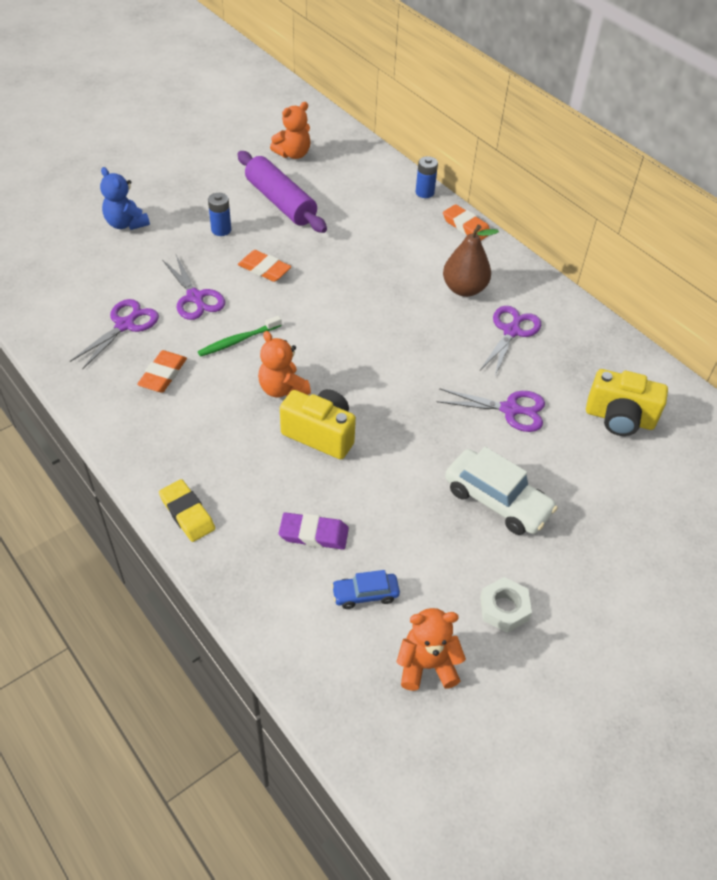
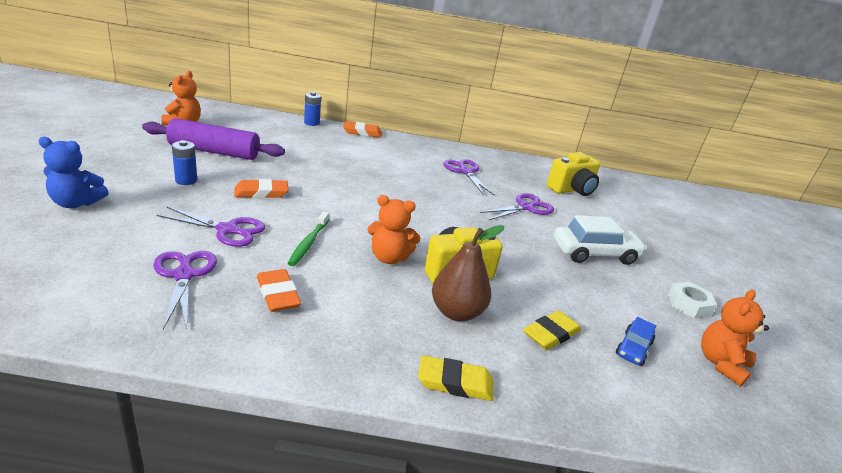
camera: 50 degrees left, 20 degrees down
purple eraser [279,512,349,550] -> yellow eraser [523,310,581,350]
brown pear [443,225,499,297] -> brown pear moved to [432,225,504,321]

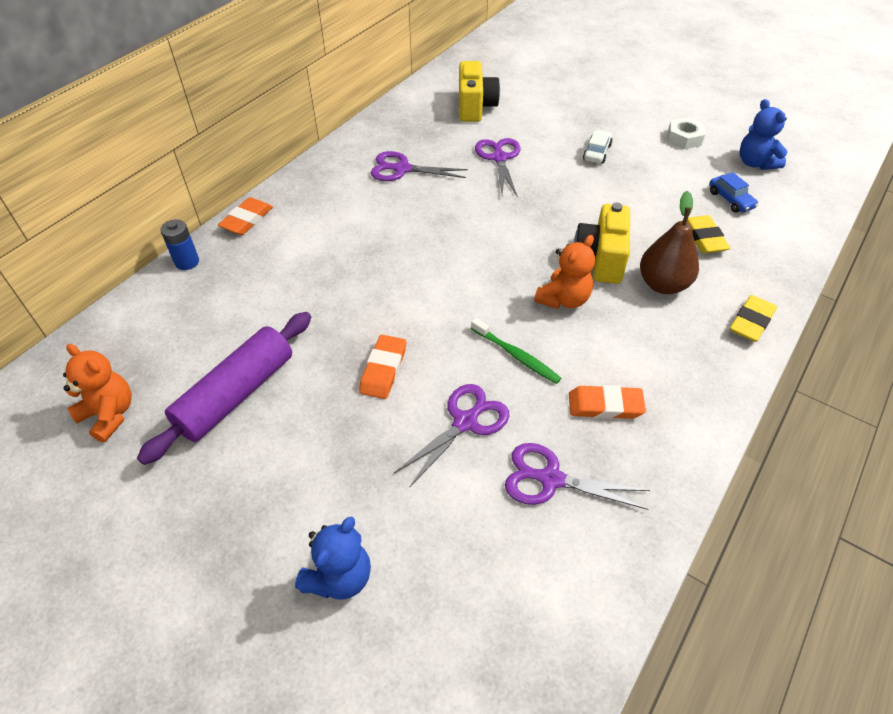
camera: 55 degrees left, 20 degrees up
blue battery [172,140,197,185] -> none
white car [554,215,647,265] -> white car [583,130,612,164], size x0.55
orange teddy bear [701,289,769,386] -> blue teddy bear [740,99,788,170]

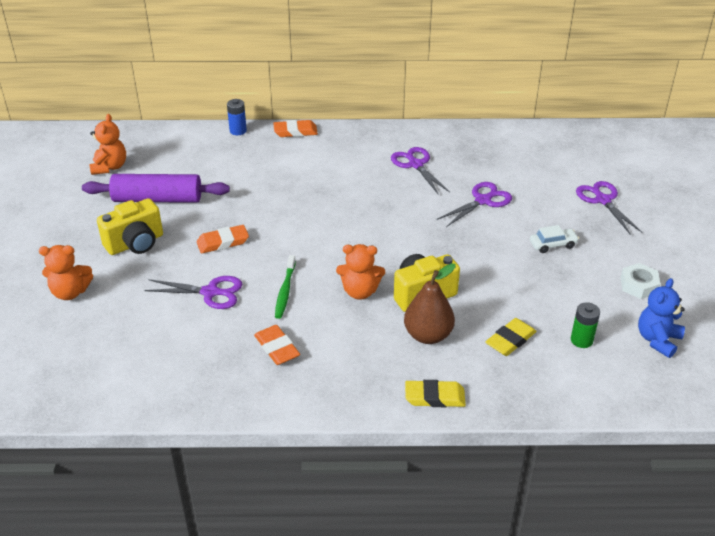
camera: 55 degrees right, 10 degrees down
blue teddy bear [295,516,371,600] -> orange teddy bear [39,245,93,300]
yellow camera [459,61,500,122] -> yellow camera moved to [97,198,163,255]
purple scissors [505,443,650,510] -> purple scissors moved to [576,181,642,235]
blue car [709,172,759,213] -> green battery [571,302,600,348]

